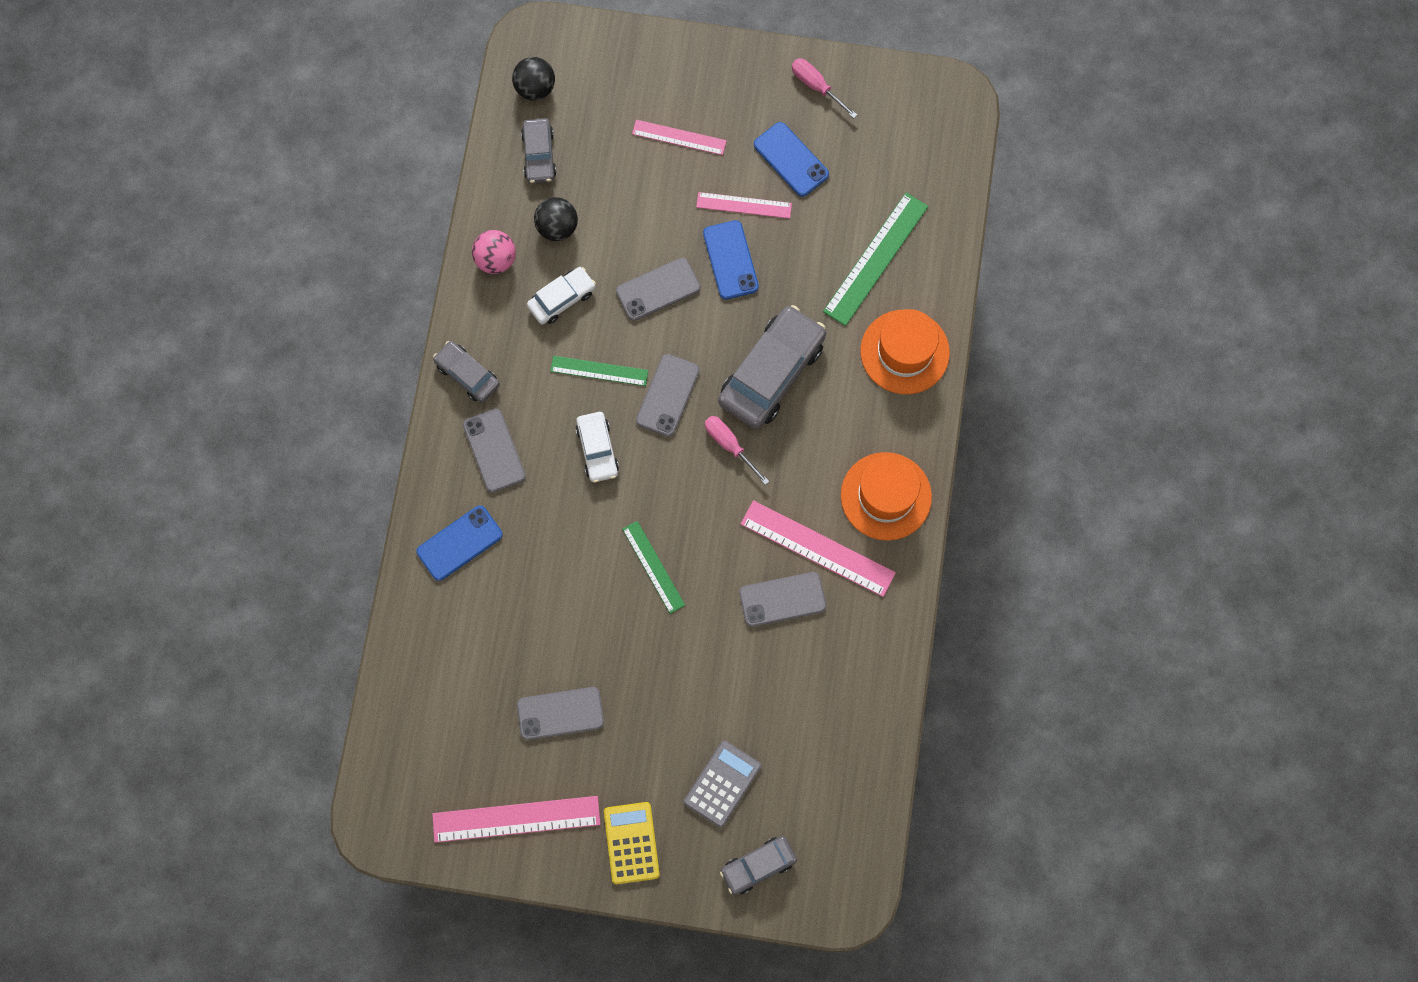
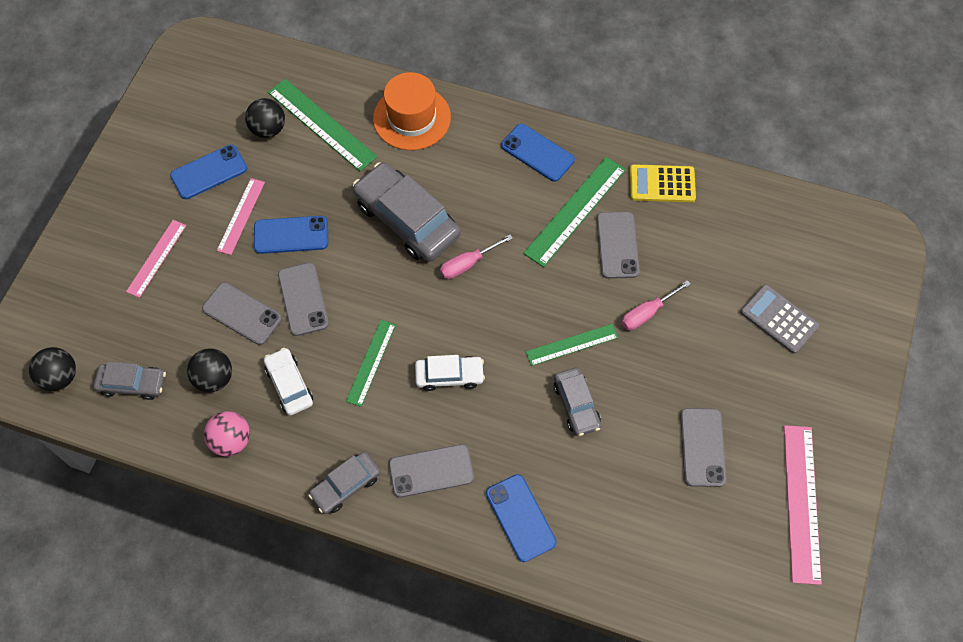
camera: 80 degrees left, 10 degrees down
yellow calculator [604,802,660,884] -> yellow calculator moved to [630,164,696,202]
grey phone [636,354,700,437] -> grey phone moved to [202,282,282,345]
grey car [720,836,797,895] -> grey car moved to [554,367,601,436]
pink ruler [741,500,896,597] -> green ruler [523,157,626,267]
pink screwdriver [792,58,857,118] -> pink screwdriver moved to [622,280,691,330]
orange hat [841,452,932,541] -> blue phone [501,124,575,182]
none -> black ball [245,98,285,138]

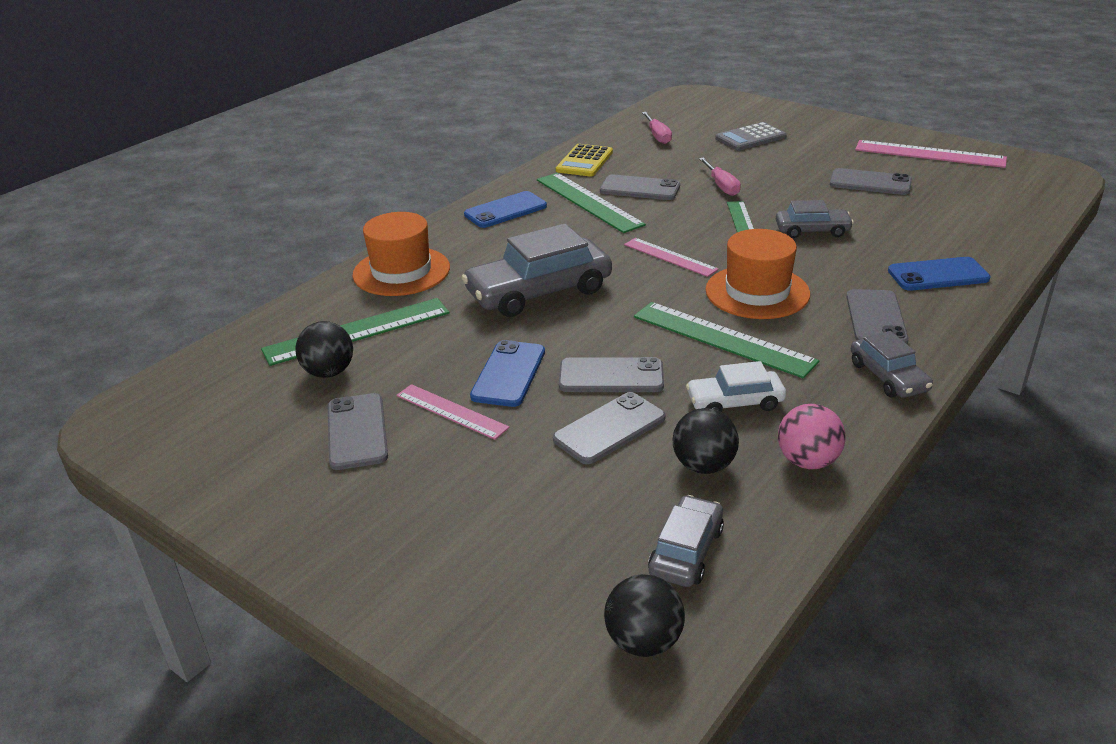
camera: 70 degrees left, 30 degrees down
pink ruler [126,220,186,298] -> pink ruler moved to [624,238,719,277]
blue phone [170,144,247,199] -> grey phone [328,393,388,470]
green ruler [346,320,396,407] -> green ruler [634,302,819,378], size x1.62
white car [415,355,485,391] -> orange hat [705,229,810,319]
pink screwdriver [440,235,513,279] -> pink screwdriver moved to [642,112,672,144]

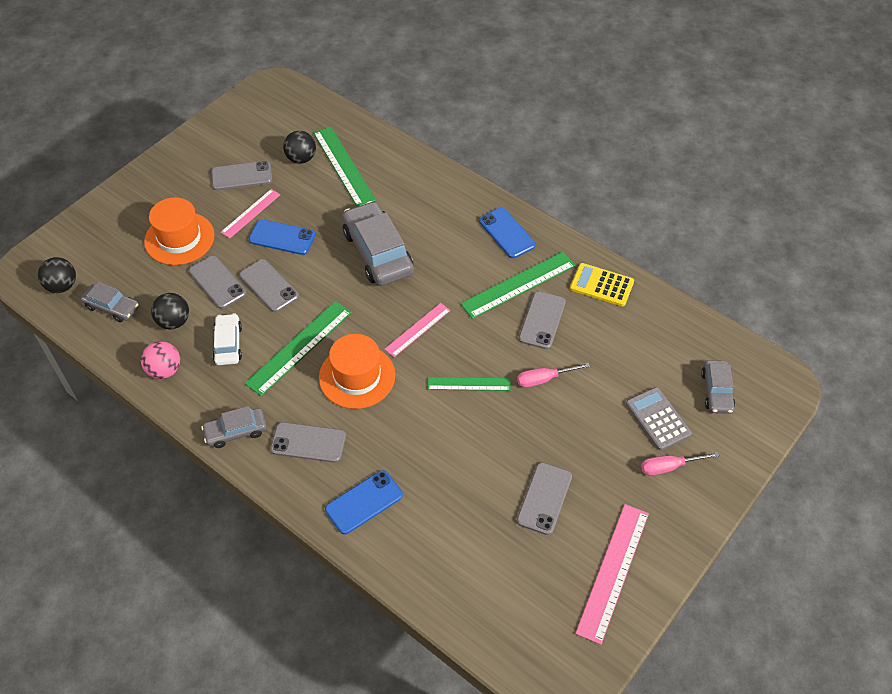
camera: 90 degrees right, 20 degrees up
orange hat [352,212,450,296] -> orange hat moved to [144,197,215,265]
grey phone [559,357,664,392] -> grey phone turned 45 degrees counterclockwise [239,259,299,312]
pink screwdriver [642,112,672,144] -> pink screwdriver moved to [641,452,719,475]
grey car [776,200,854,238] -> grey car moved to [701,360,735,414]
blue phone [888,257,991,291] -> blue phone turned 60 degrees clockwise [325,470,403,534]

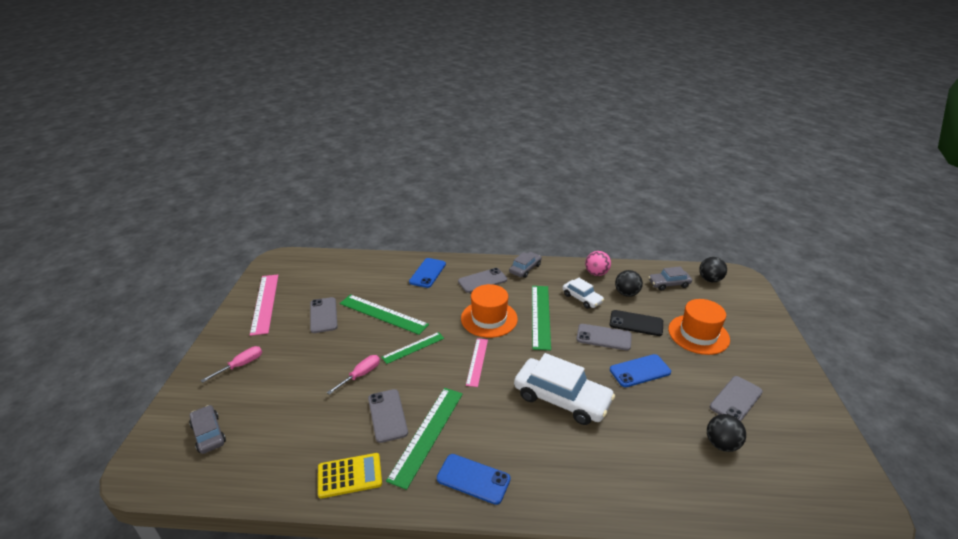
camera: 145 degrees right, 20 degrees down
grey phone [189,255,247,309] -> black phone [609,310,663,336]
pink ruler [220,189,280,238] -> none
green ruler [313,127,376,207] -> green ruler moved to [340,294,429,335]
grey car [342,201,414,286] -> white car [514,353,615,425]
grey calculator [626,387,692,450] -> none

